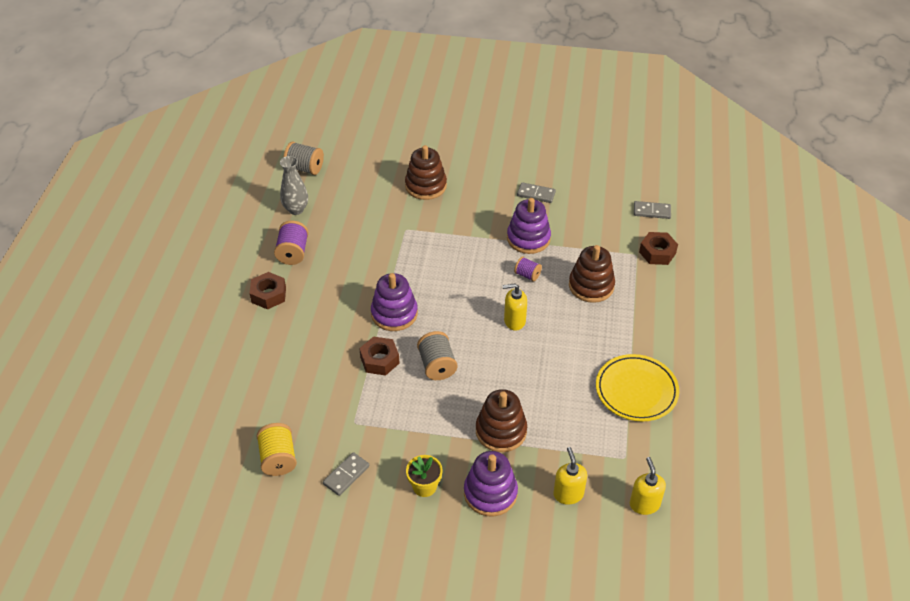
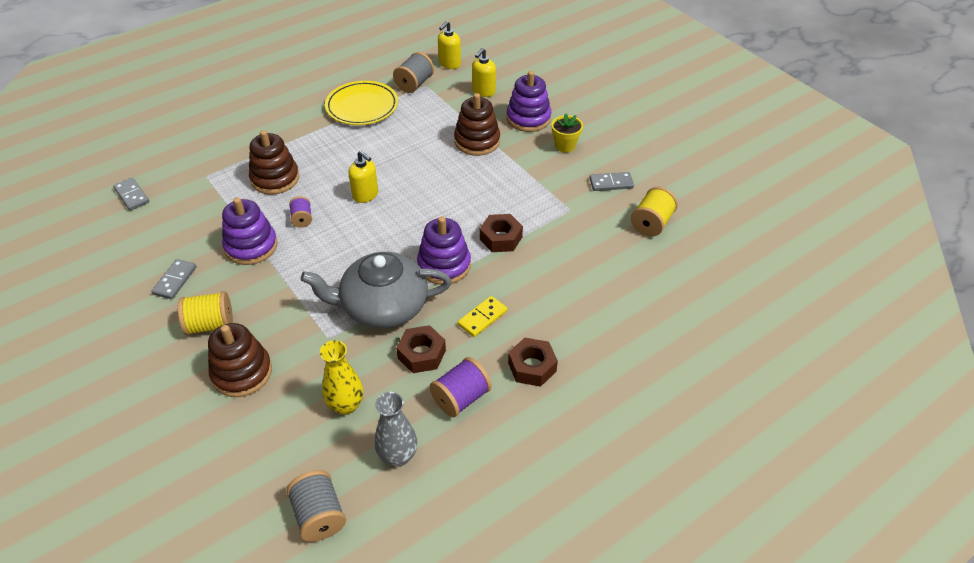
camera: 135 degrees left, 0 degrees up
grey spool [417,331,457,380] -> grey spool moved to [393,52,434,93]
grey domino [517,182,556,203] -> grey domino turned 45 degrees clockwise [151,259,196,299]
brown nut [639,232,678,265] -> brown nut moved to [396,325,446,373]
none -> yellow spool [178,291,233,335]
none -> grey teapot [301,252,451,329]
none -> yellow vase [320,340,363,415]
none -> yellow domino [458,296,507,337]

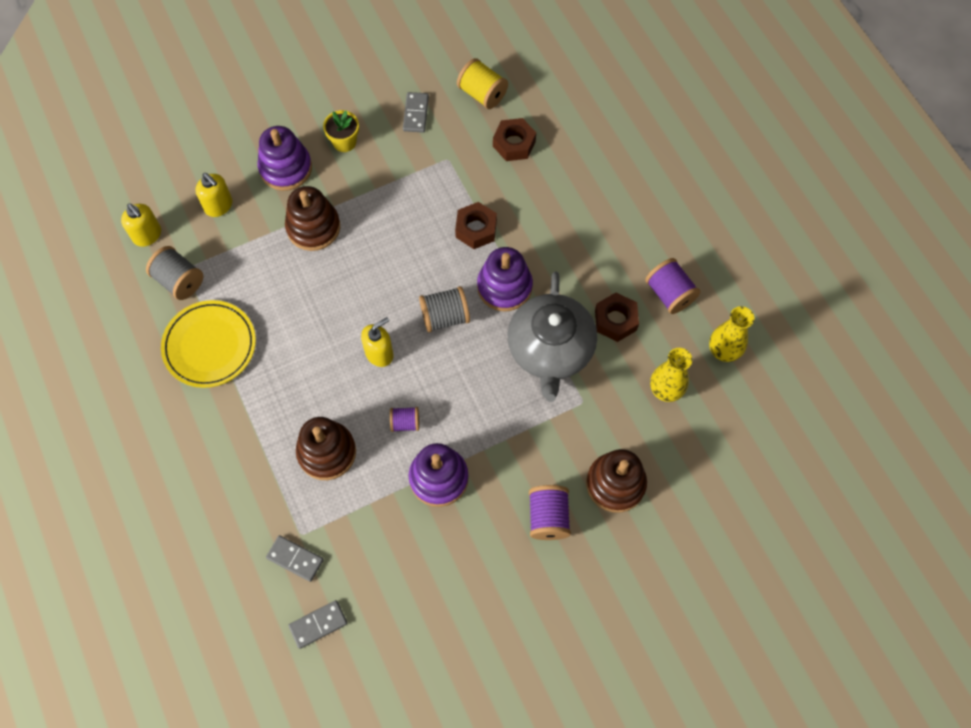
camera: 80 degrees left, 20 degrees up
grey domino [151,259,196,299] -> grey domino moved to [266,535,324,582]
yellow spool [178,291,233,335] -> purple spool [529,485,571,540]
grey spool [286,470,346,542] -> grey spool moved to [419,286,470,332]
grey vase [375,392,417,467] -> yellow vase [709,306,754,362]
yellow domino [458,296,507,337] -> none
brown nut [508,338,558,387] -> brown nut moved to [493,118,536,161]

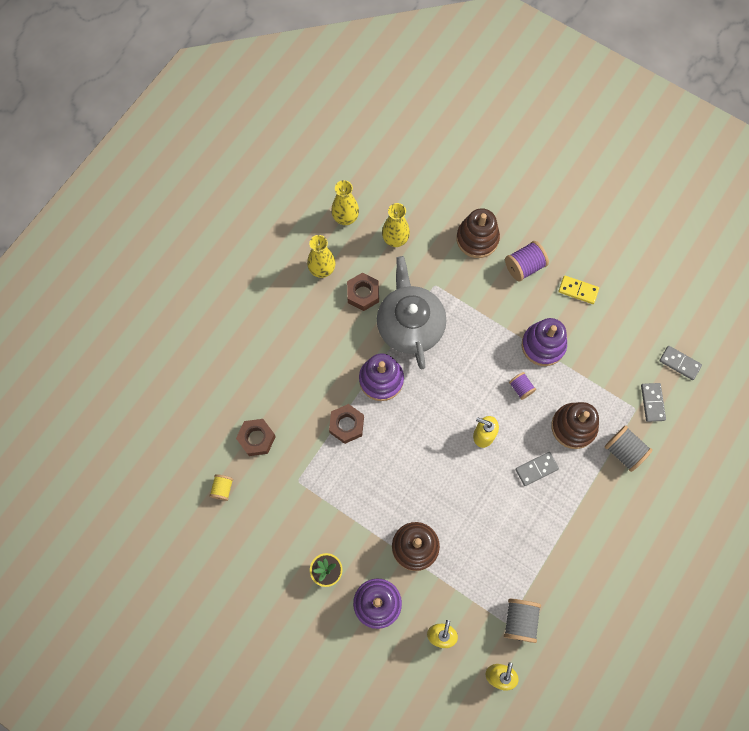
camera: 120 degrees left, 5 degrees up
yellow plate [161,300,256,388] -> none
grey domino [403,92,429,132] -> grey domino moved to [515,452,559,486]
grey spool [419,286,470,332] -> grey spool moved to [605,425,653,472]
yellow spool [457,58,508,109] -> yellow spool [209,474,233,501], size x0.62
grey teapot [507,272,597,402] -> grey teapot turned 75 degrees counterclockwise [377,256,446,369]
purple spool [645,258,701,314] -> yellow vase [307,235,336,278]
none -> yellow domino [558,276,599,304]

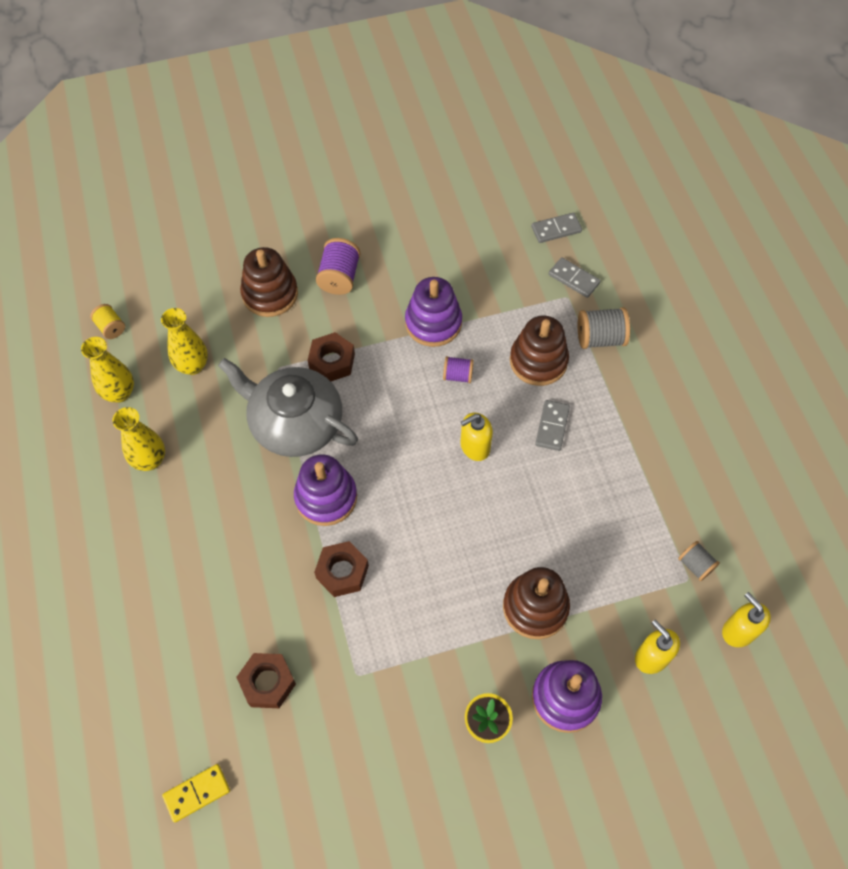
camera: 50 degrees left, 10 degrees down
yellow spool [209,474,233,501] -> yellow spool moved to [90,304,125,339]
brown nut [347,272,379,311] -> brown nut moved to [308,332,355,382]
grey spool [504,599,541,643] -> grey spool [678,541,720,581], size x0.62
yellow domino [558,276,599,304] -> yellow domino moved to [162,764,230,822]

